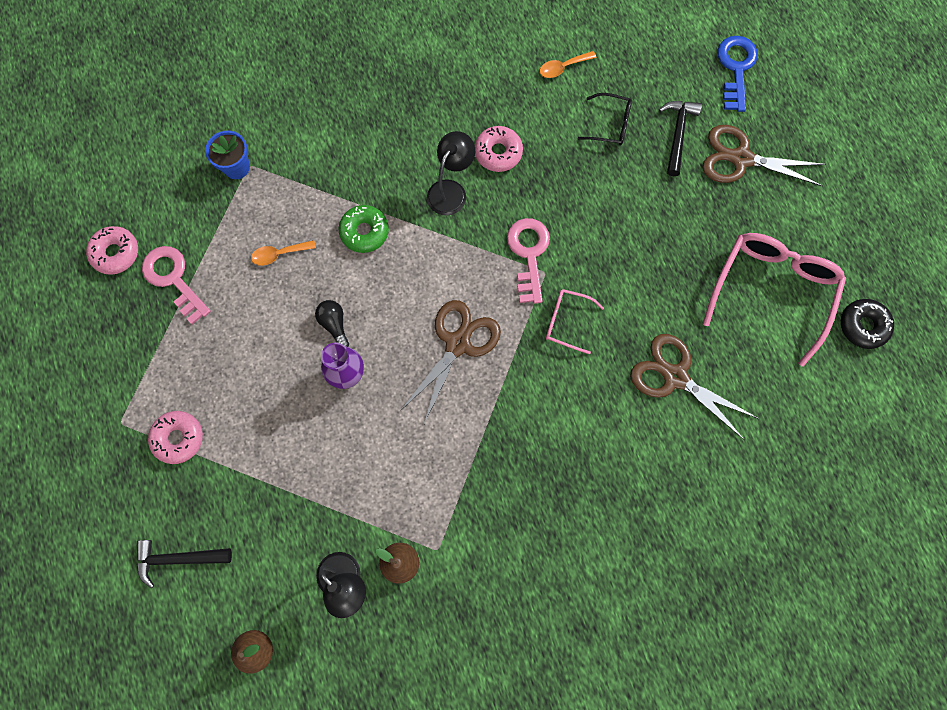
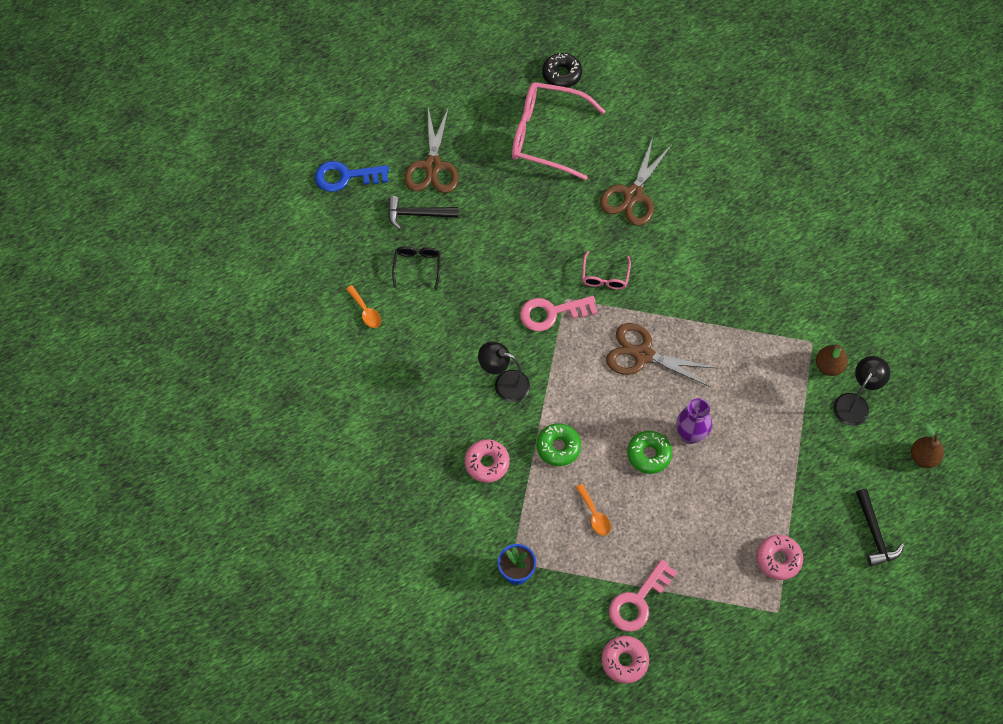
camera: 100 degrees left, 10 degrees down
black light bulb [315,300,349,347] -> green donut [627,431,672,474]
pink donut [475,126,523,172] -> pink donut moved to [465,439,510,483]

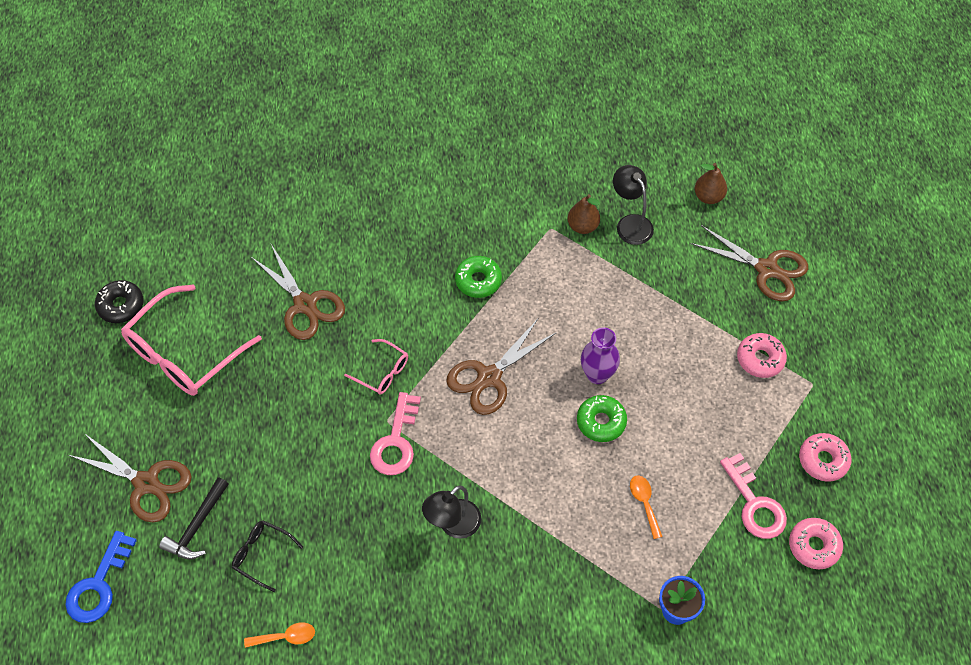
camera: 65 degrees left, 5 degrees down
pink donut [465,439,510,483] -> pink donut moved to [799,433,851,482]
green donut [536,423,581,466] -> green donut moved to [455,256,502,298]
orange spoon [576,484,611,536] -> orange spoon turned 105 degrees counterclockwise [630,476,663,539]
black hammer [856,489,904,567] -> brown scissors [690,225,808,302]

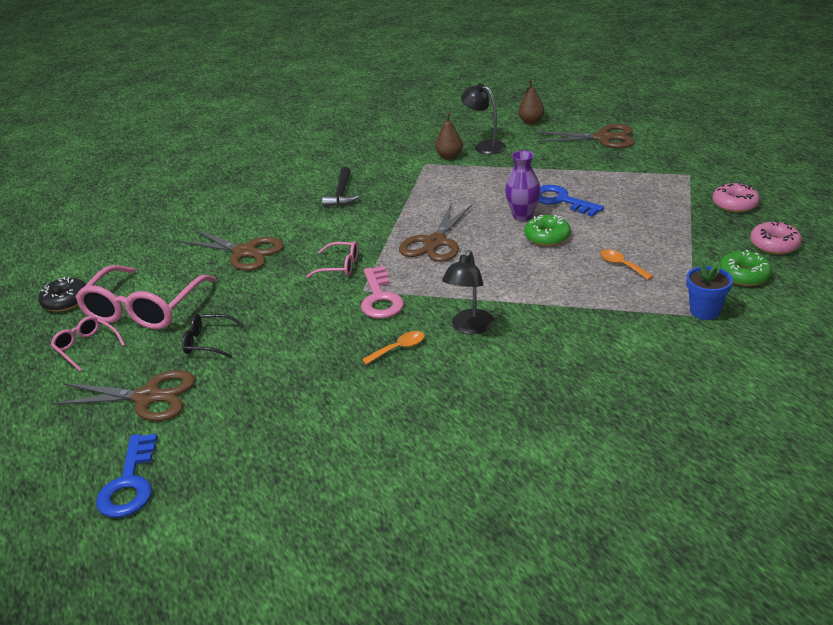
camera: 20 degrees left, 25 degrees down
black hammer [159,477,229,559] -> black hammer moved to [322,167,359,207]
black glasses [232,520,303,592] -> black glasses moved to [182,313,245,358]
orange spoon [244,622,315,648] -> orange spoon moved to [362,331,425,365]
green donut [455,256,502,298] -> green donut moved to [720,250,772,286]
pink key [720,453,787,539] -> none
pink donut [737,333,787,378] -> none
none -> pink glasses [51,316,125,371]
none -> blue key [538,185,604,217]

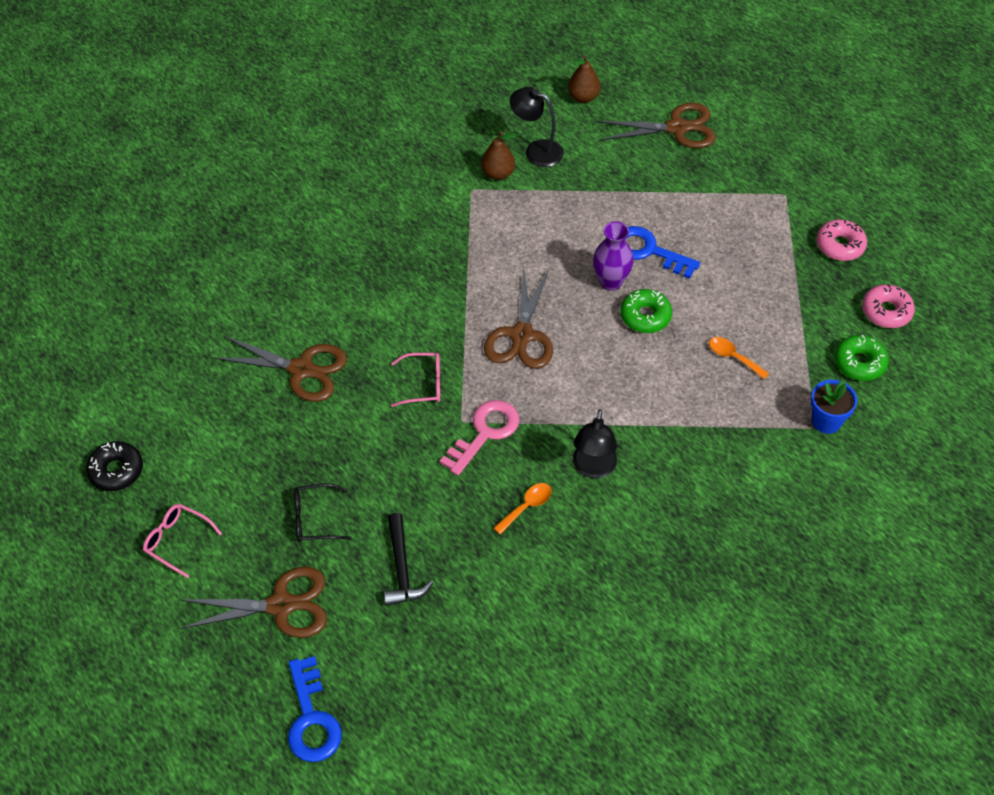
camera: 15 degrees left, 20 degrees up
pink glasses [75,265,216,329] -> none
black hammer [322,167,359,207] -> black hammer moved to [384,513,433,606]
pink key [361,266,404,319] -> pink key turned 120 degrees counterclockwise [440,400,520,476]

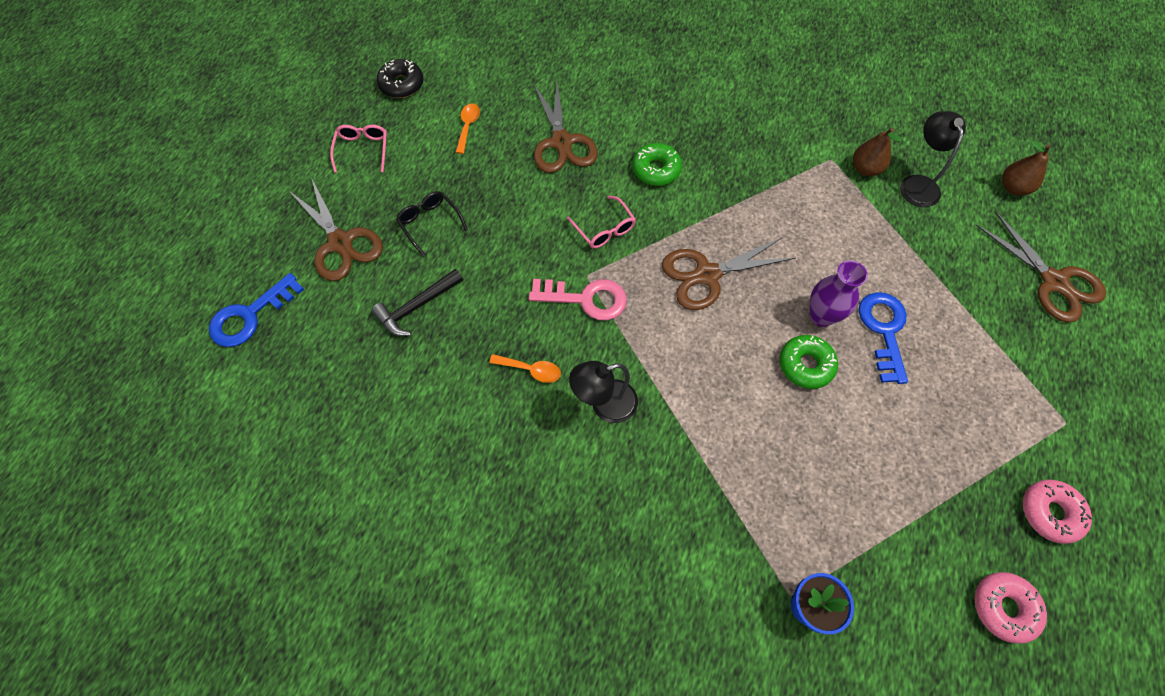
camera: 60 degrees right, 10 degrees up
orange spoon [709,337,769,379] -> orange spoon moved to [456,104,480,154]
green donut [835,335,889,381] -> green donut moved to [632,143,682,186]

